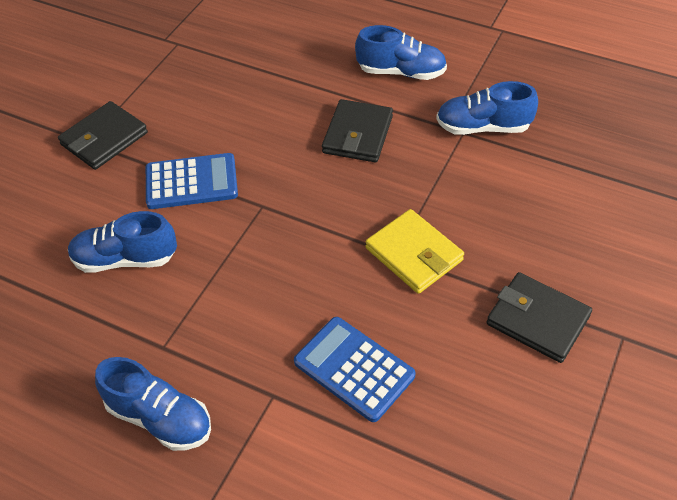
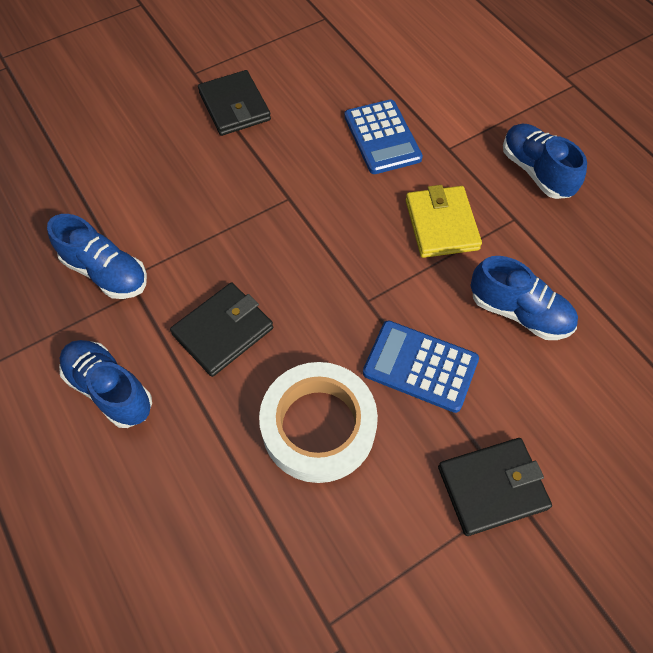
camera: 150 degrees left, 10 degrees up
yellow wallet [366,209,464,294] -> yellow wallet moved to [406,185,482,258]
none -> white tape [259,362,378,483]

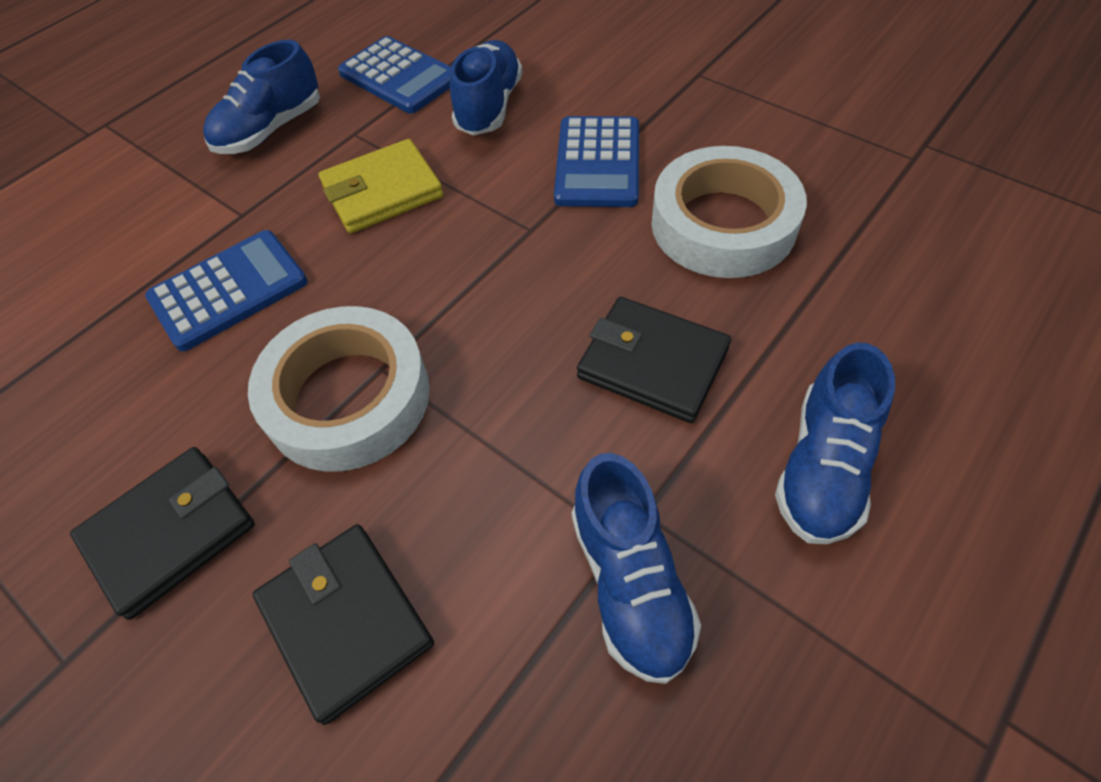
camera: 105 degrees left, 5 degrees down
blue shoe [47,214,147,299] -> blue shoe turned 150 degrees clockwise [572,453,701,684]
black wallet [438,438,552,536] -> black wallet moved to [253,524,434,725]
none -> white tape [248,306,430,472]
none -> blue calculator [338,36,451,114]

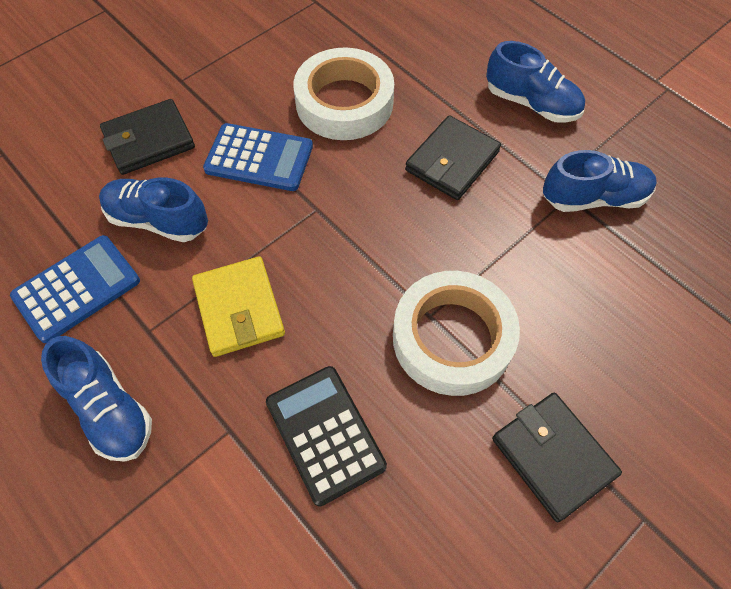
camera: 85 degrees left, 5 degrees up
blue calculator [145,230,308,351] -> black calculator [266,366,387,506]
black wallet [253,524,434,725] -> black wallet moved to [100,99,195,175]

